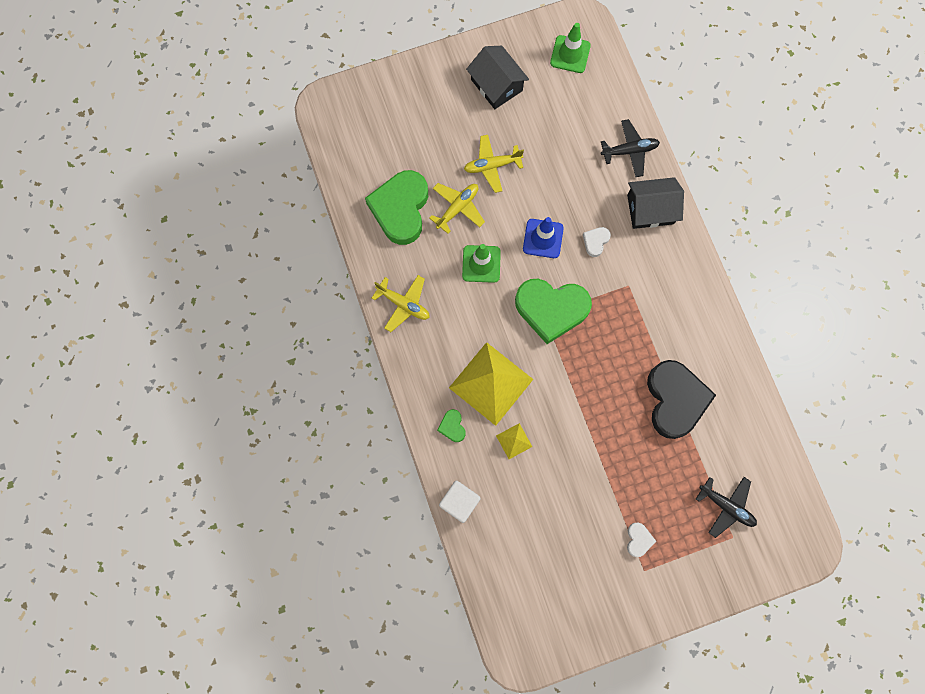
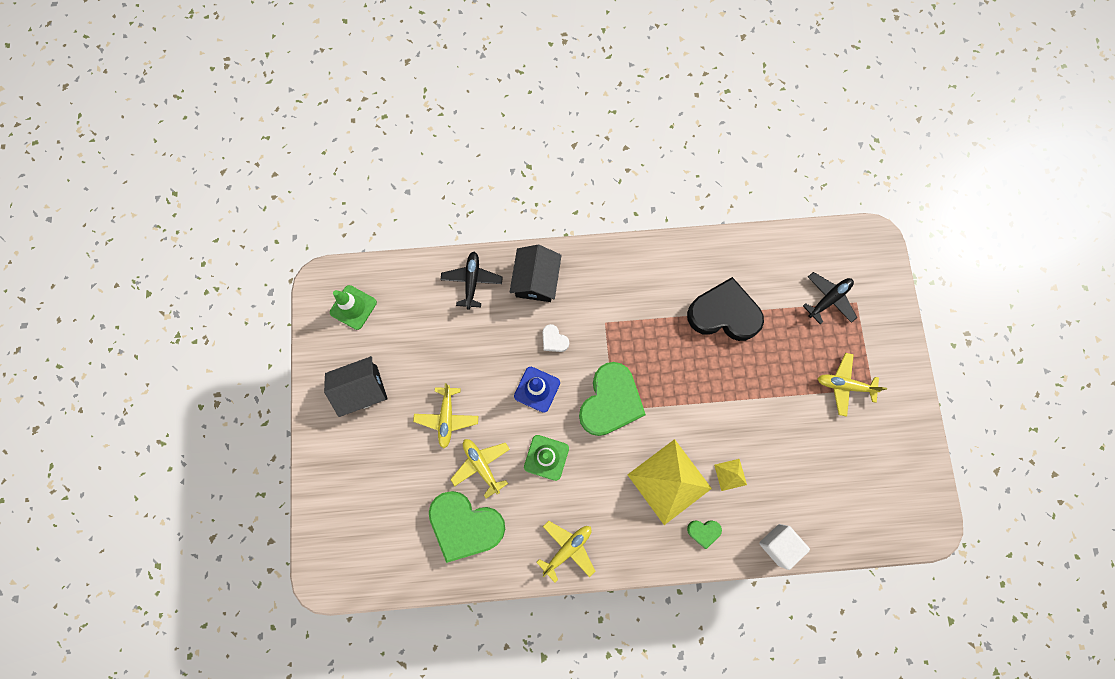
camera: 75 degrees left, 0 degrees up
white heart [627,523,656,557] -> yellow plane [818,353,887,417]

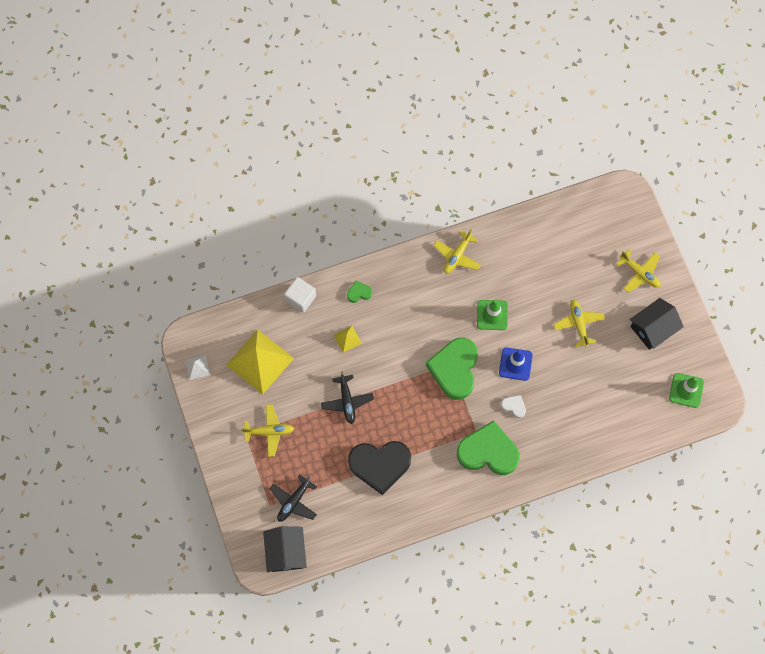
camera: 165 degrees right, 5 degrees down
green heart [429,491,505,563] -> green heart moved to [457,420,520,475]
black plane [440,252,503,310] -> black plane moved to [321,372,374,424]
yellow plane [450,439,510,499] -> yellow plane moved to [616,250,661,293]
black house [509,245,562,302] -> black house moved to [263,526,307,572]
yellow pyramid [627,439,712,525] -> yellow pyramid moved to [226,329,294,394]
none -> white pyramid [185,355,210,380]

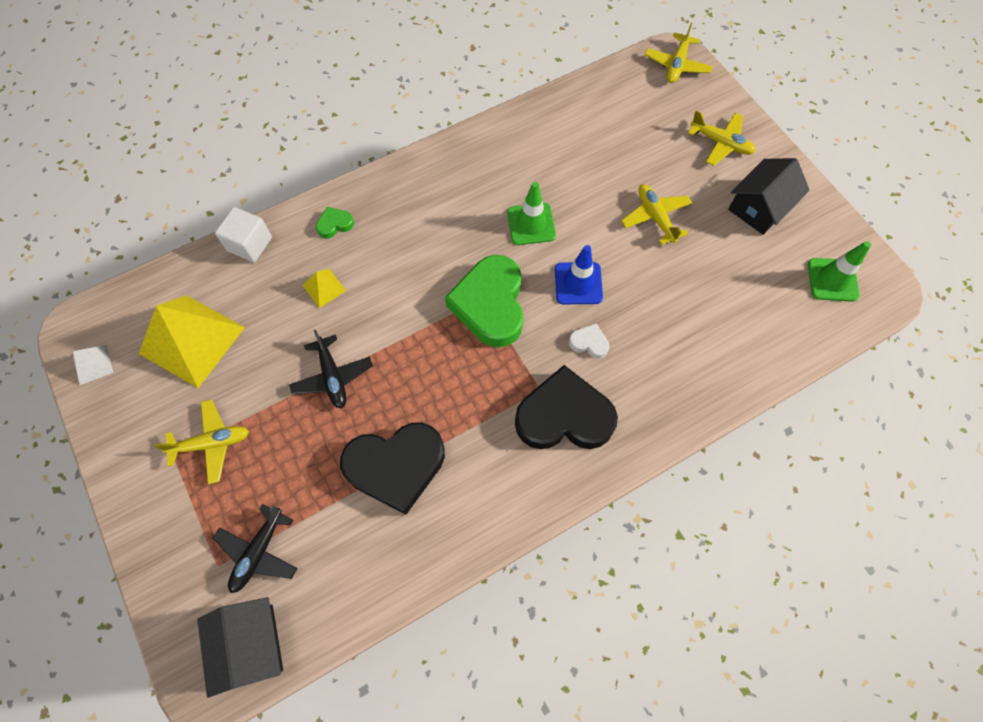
camera: 10 degrees left, 5 degrees down
yellow plane [434,229,481,274] -> yellow plane moved to [644,22,713,83]
green heart [457,420,520,475] -> black heart [515,365,618,449]

